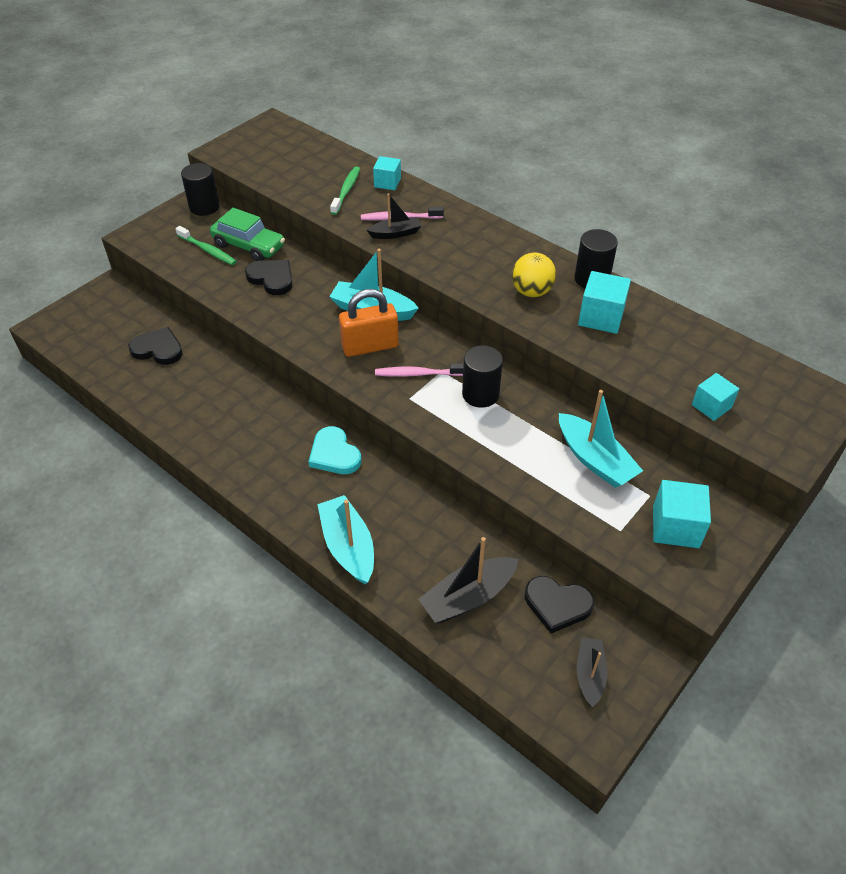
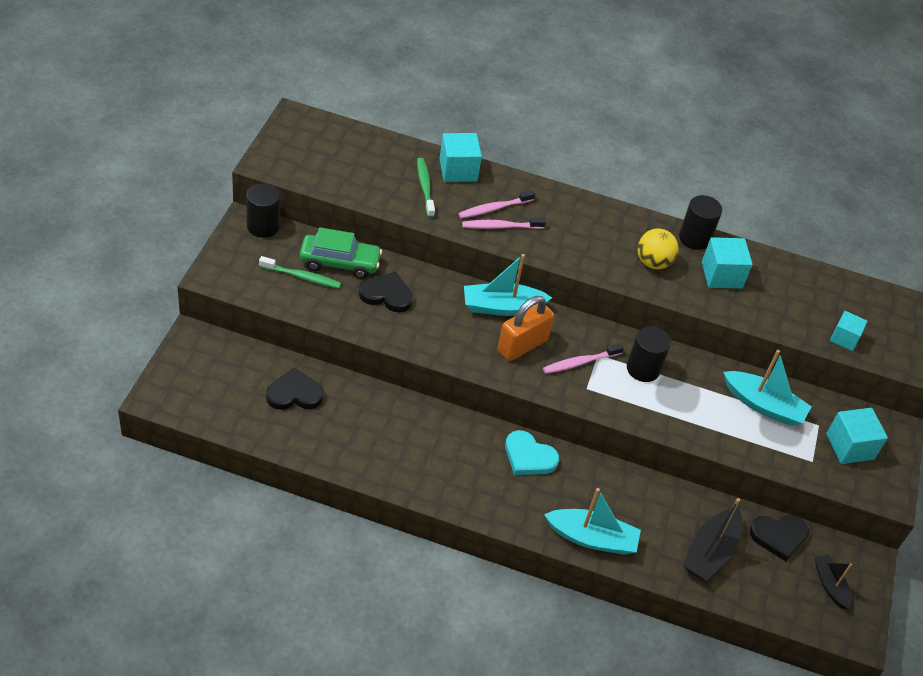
camera: 30 degrees left, 0 degrees up
turquoise boat [317,495,374,584] -> turquoise boat turned 150 degrees clockwise [544,488,641,555]
black boat [367,193,421,239] -> pink toothbrush [462,217,546,229]
turquoise cube [373,156,401,190] -> turquoise cube [439,133,482,182], size x1.52

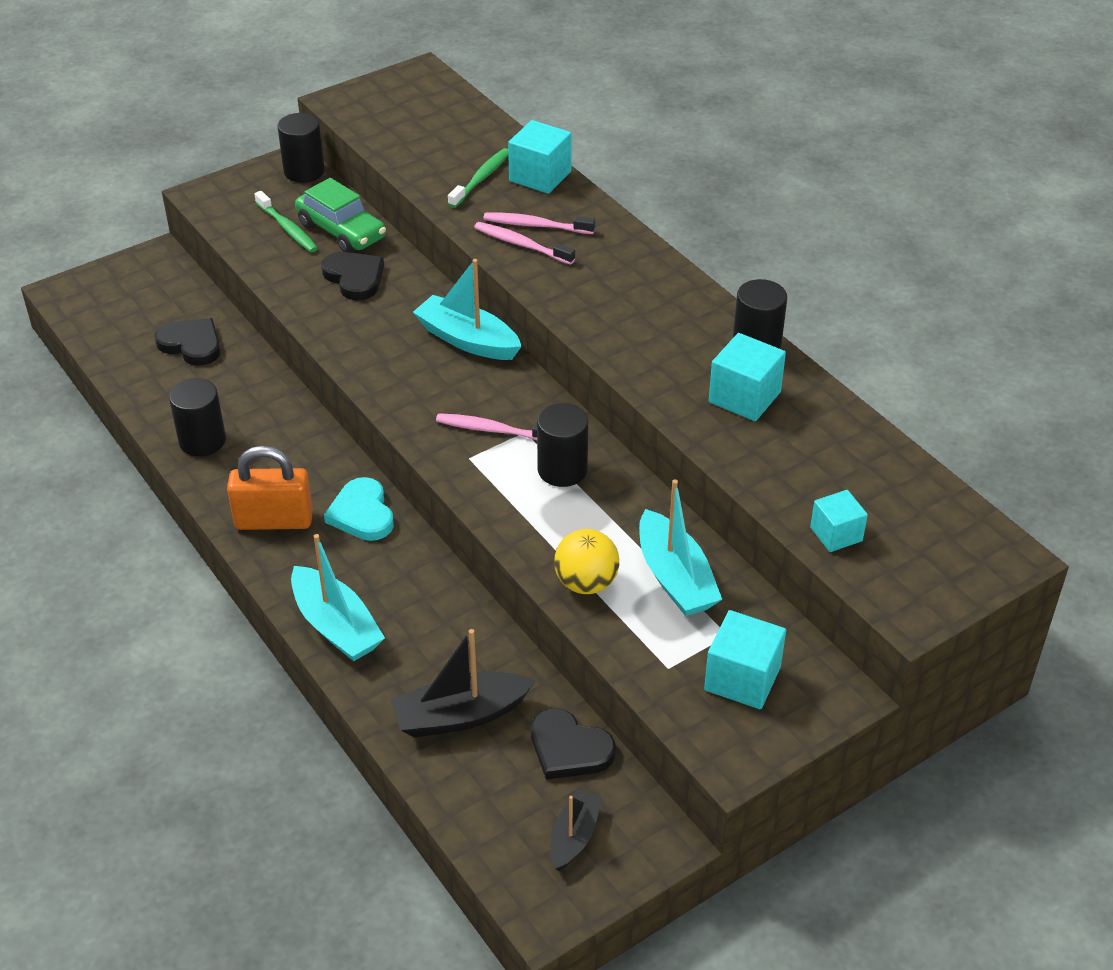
camera: 45 degrees right, 5 degrees down
orange padlock [498,296,554,361] -> orange padlock moved to [227,446,313,530]
yellow ball [637,228,679,269] -> yellow ball moved to [554,529,619,594]
none -> black cylinder [169,378,226,456]

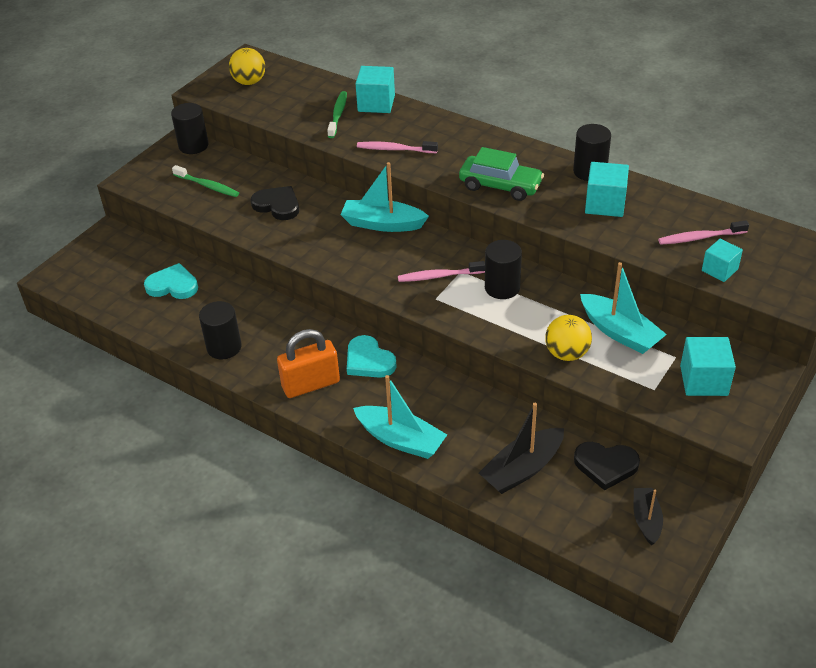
camera: 20 degrees left, 0 degrees up
black heart [154,318,221,366] -> turquoise heart [144,263,198,299]
green car [295,178,386,253] -> green car moved to [459,147,544,201]
pink toothbrush [483,213,595,234] -> pink toothbrush moved to [658,221,749,245]
none -> yellow ball [229,48,265,85]

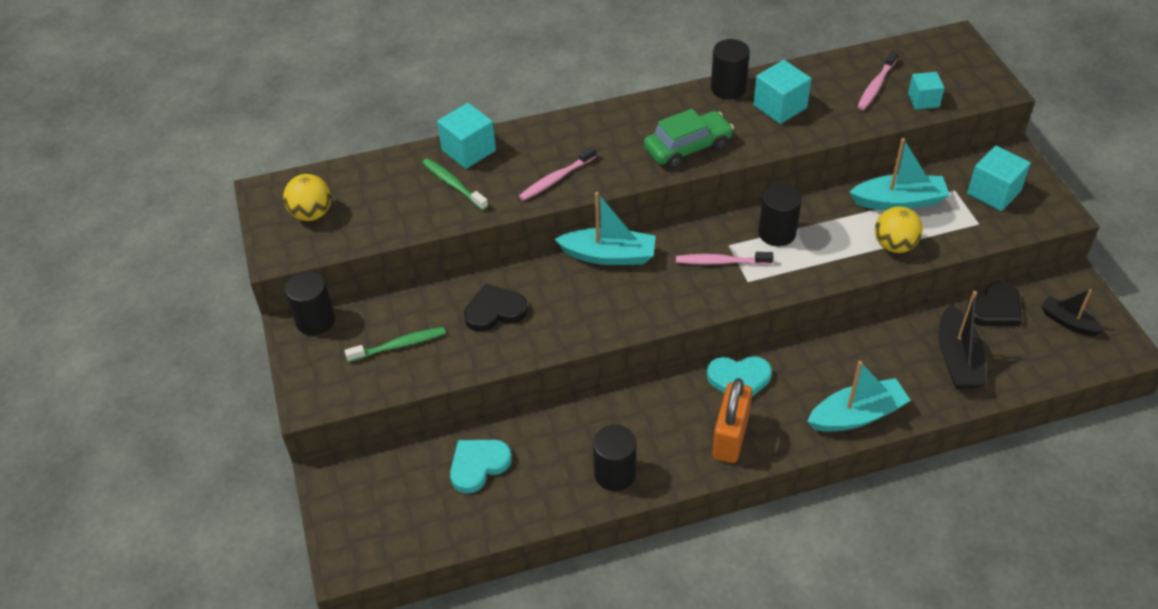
camera: 50 degrees left, 5 degrees up
turquoise boat [341,162,429,232] -> turquoise boat turned 135 degrees counterclockwise [555,192,656,265]
pink toothbrush [398,261,485,282] -> pink toothbrush turned 60 degrees clockwise [676,252,774,265]

